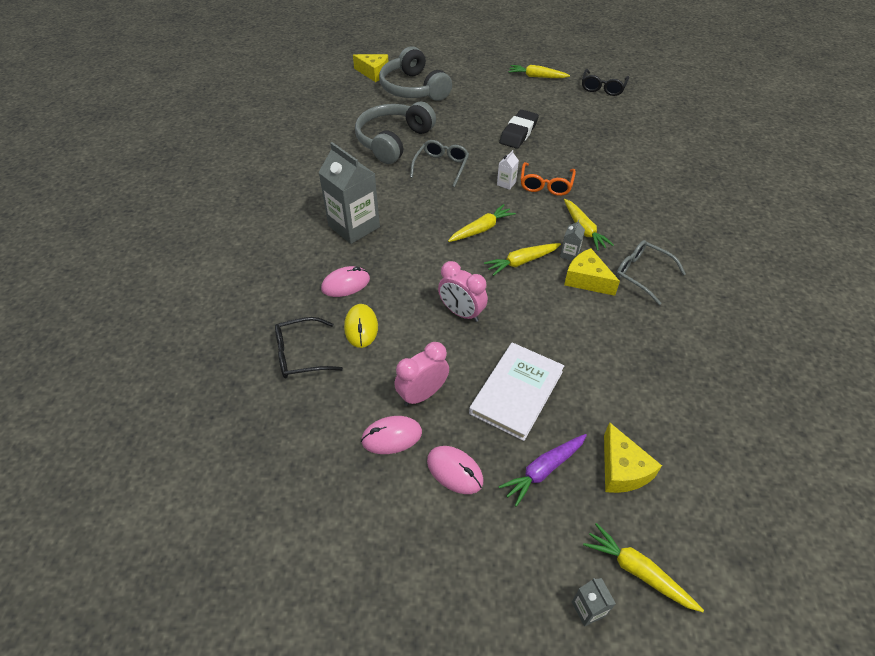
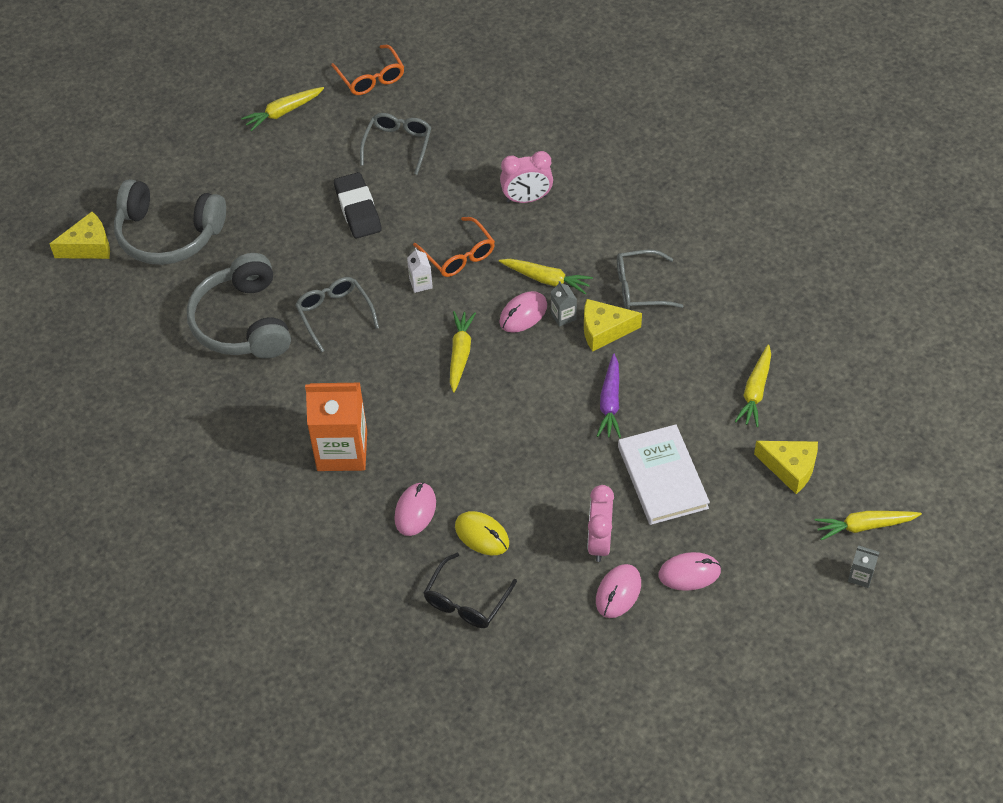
camera: 45 degrees left, 5 degrees up
grey carton [318,142,380,244] -> orange carton [305,383,367,471]
pink clock [438,261,488,322] -> pink clock moved to [500,151,553,203]
yellow carrot [484,243,561,276] -> yellow carrot moved to [735,344,771,427]
purple carrot [498,434,587,507] -> purple carrot moved to [597,354,621,438]
black glasses [582,69,629,96] -> orange glasses [331,45,404,95]
none -> grey glasses [360,113,431,175]
none -> pink mouse [499,291,547,333]

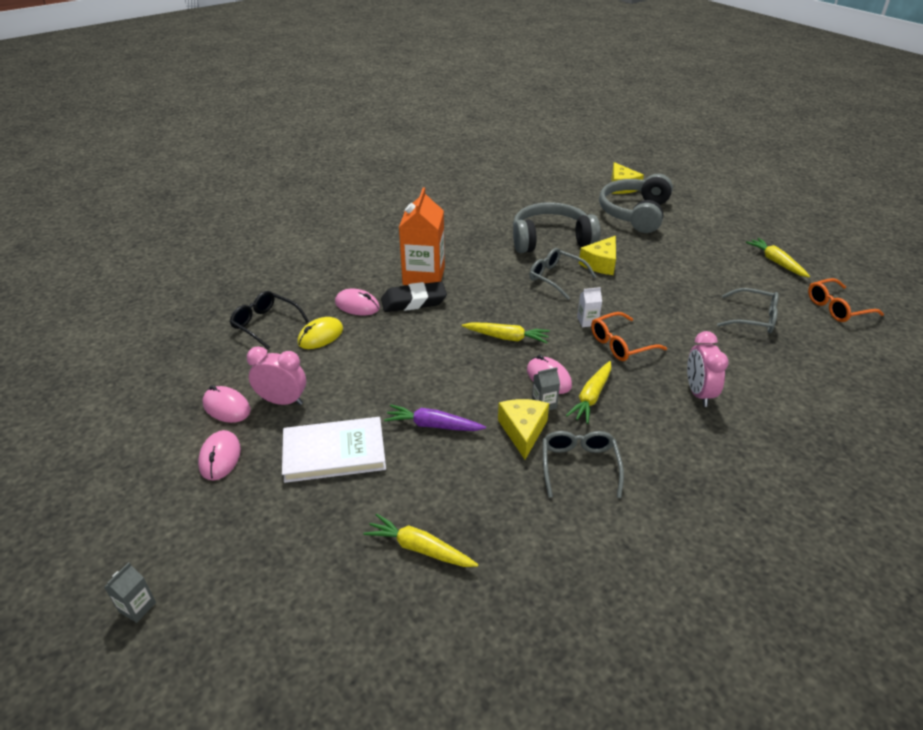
camera: 95 degrees right, 15 degrees down
grey glasses [295,277,379,353] -> grey glasses turned 120 degrees counterclockwise [529,248,596,300]
black eraser [334,172,382,238] -> black eraser moved to [381,282,447,312]
yellow cheese [754,441,818,494] -> yellow cheese moved to [579,236,616,275]
yellow carrot [815,511,922,541] -> none

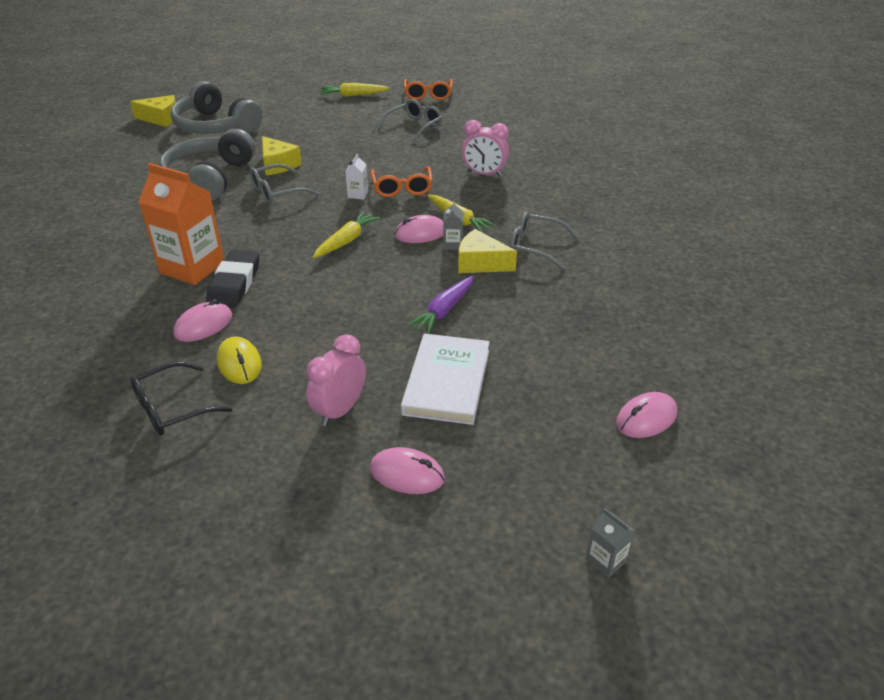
camera: 70 degrees left, 0 degrees up
pink mouse [203,385,251,423] -> pink mouse moved to [616,392,677,438]
yellow carrot [363,513,479,567] -> none

